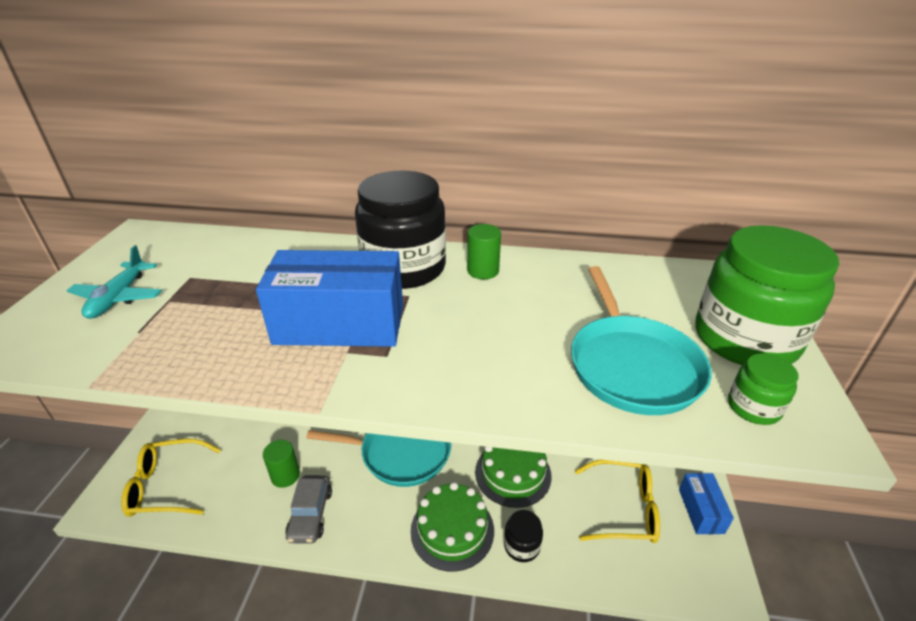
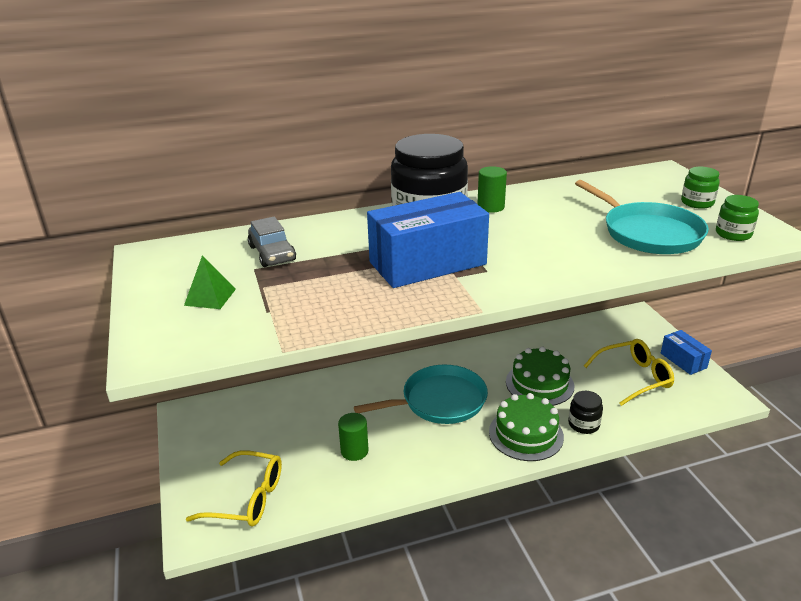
camera: 25 degrees left, 5 degrees down
turquoise plane [67,245,162,319] -> green pyramid [184,256,236,309]
yellow glasses [121,439,221,517] -> yellow glasses turned 135 degrees counterclockwise [186,450,282,527]
grey car [285,476,332,544] -> grey car moved to [248,217,296,267]
green jar [696,225,839,365] -> green jar [681,167,720,209], size x0.44

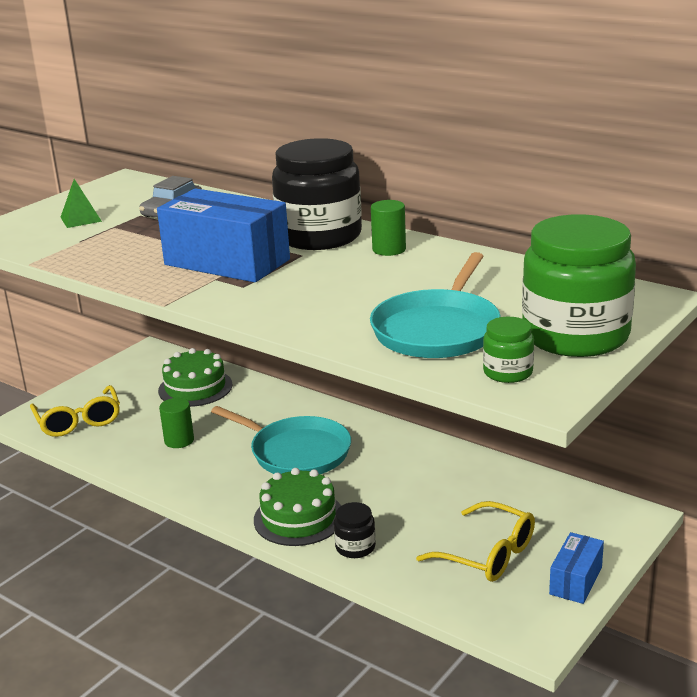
camera: 55 degrees right, 5 degrees down
green cake [506,347,574,406] -> green cake moved to [158,348,233,407]
green jar [681,167,720,209] -> green jar [522,214,636,357], size x2.27

